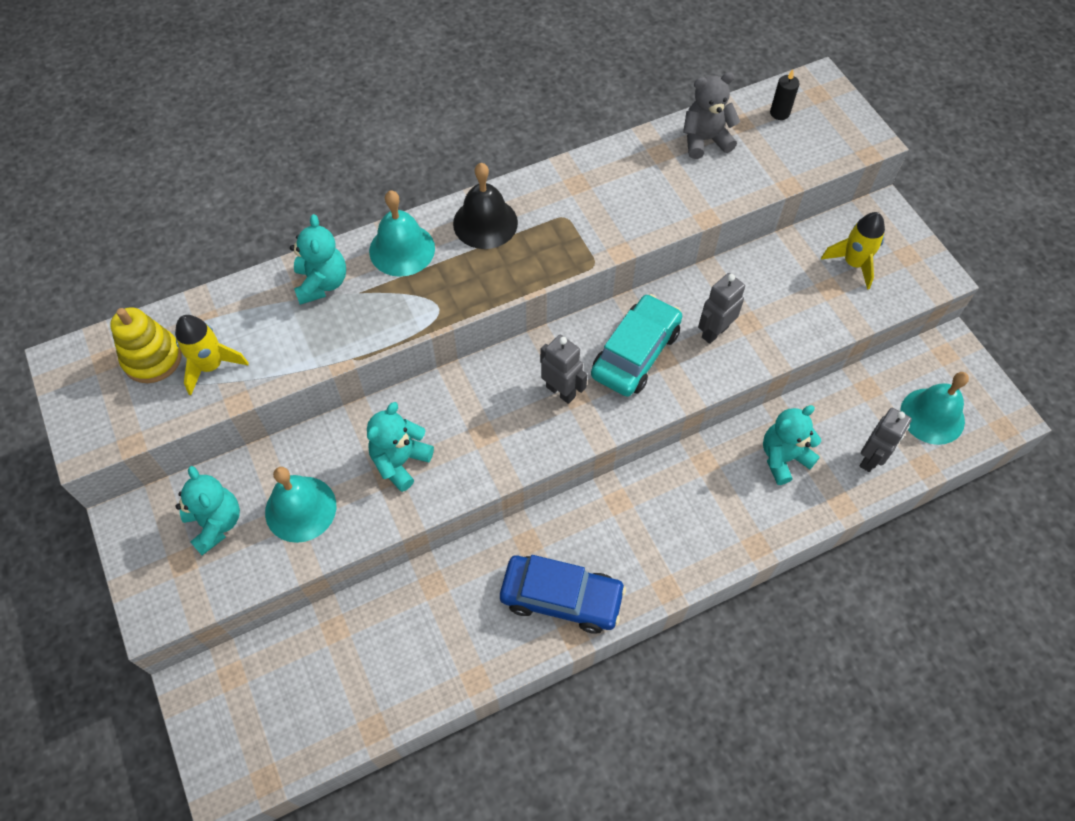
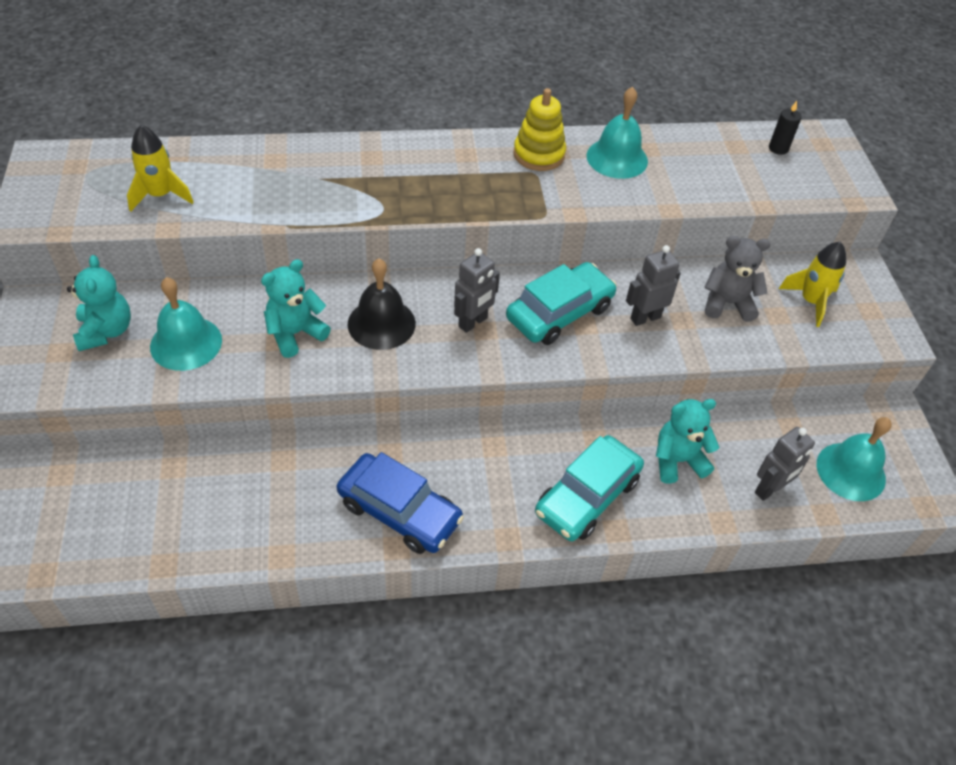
camera: 15 degrees right, 10 degrees down
yellow stacking toy [110,307,182,383] -> yellow stacking toy moved to [513,88,566,171]
turquoise teddy bear [290,214,346,305] -> none
turquoise bell [369,190,435,277] -> turquoise bell moved to [587,87,648,179]
black bell [453,163,518,249] -> black bell moved to [348,258,416,350]
grey robot [540,335,587,404] -> grey robot turned 75 degrees clockwise [454,248,500,333]
grey teddy bear [683,72,740,159] -> grey teddy bear moved to [705,236,770,322]
none -> turquoise car [535,435,644,541]

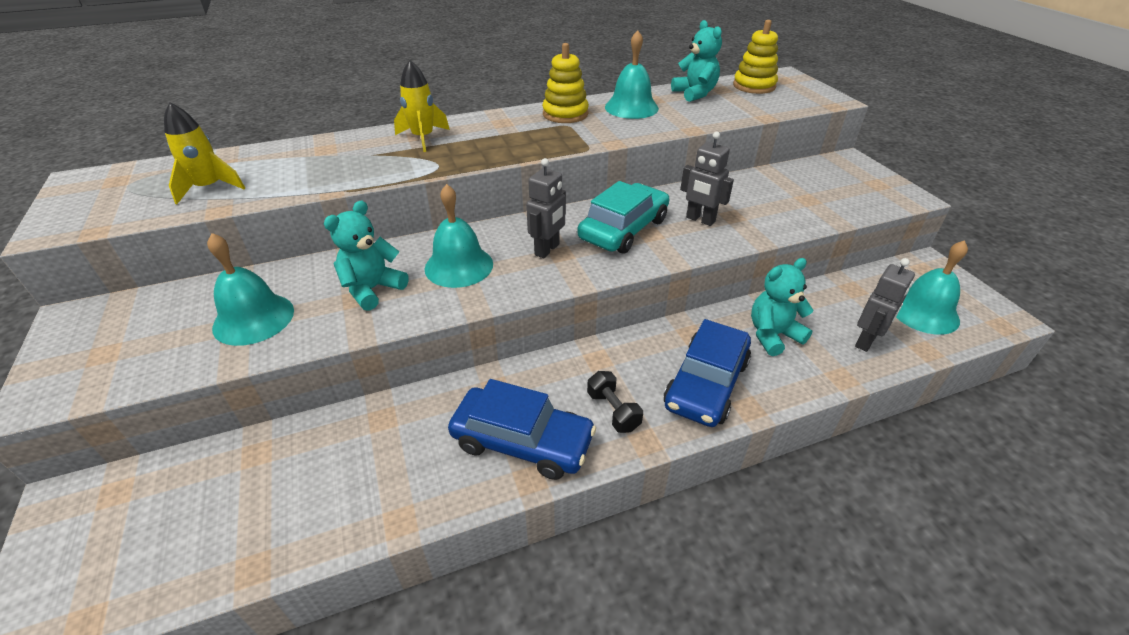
camera: 10 degrees left, 10 degrees down
turquoise teddy bear [67,255,131,351] -> turquoise teddy bear moved to [671,20,722,102]
black bell [348,258,416,350] -> turquoise bell [425,184,493,288]
turquoise car [535,435,644,541] -> blue car [664,319,751,427]
grey robot [626,245,681,326] -> grey robot turned 105 degrees counterclockwise [680,132,734,226]
grey teddy bear [705,236,770,322] -> none
black candle [769,101,802,155] -> yellow stacking toy [733,20,778,94]
yellow rocket [779,242,846,327] -> yellow rocket moved to [394,60,450,152]
none -> black dumbbell [587,371,643,433]

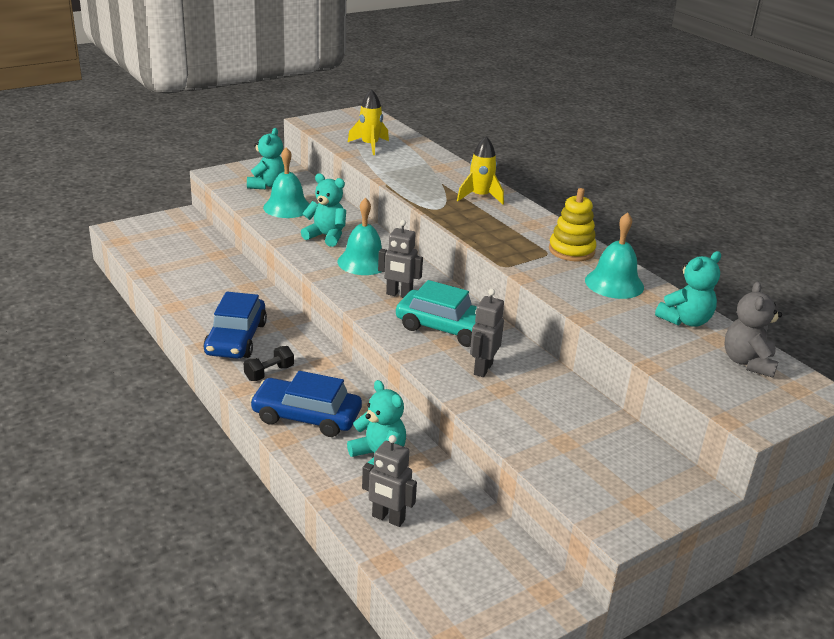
camera: 75 degrees right, 10 degrees down
yellow stacking toy [733,20,778,94] -> grey teddy bear [724,282,782,377]
turquoise bell [896,240,968,335] -> none
none -> turquoise teddy bear [247,128,284,189]

